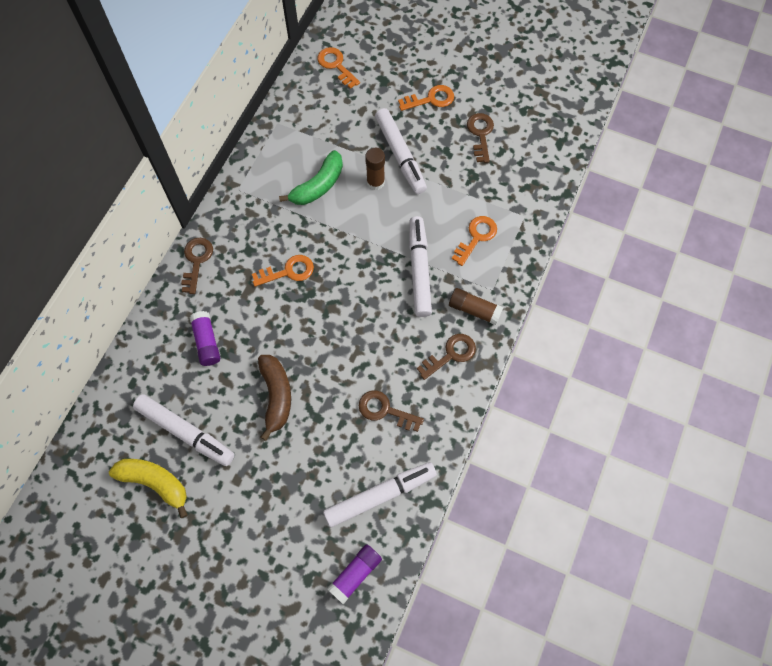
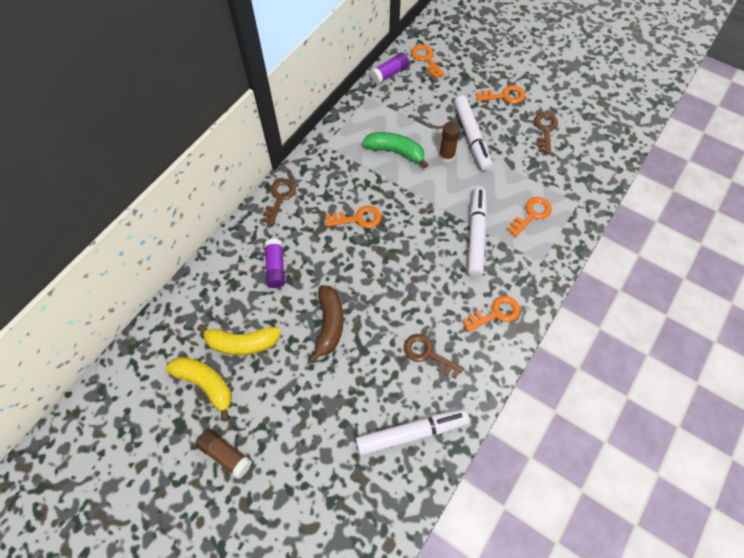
camera: 10 degrees right, 5 degrees down
white marker [133,394,235,466] -> yellow banana [197,324,281,355]
green banana [279,150,343,205] -> green banana turned 120 degrees counterclockwise [362,132,428,168]
purple glue stick [327,544,382,604] -> purple glue stick moved to [370,53,409,84]
brown key [417,334,476,380] -> orange key [462,296,520,332]
brown glue stick [449,288,504,325] -> brown glue stick moved to [196,429,252,479]

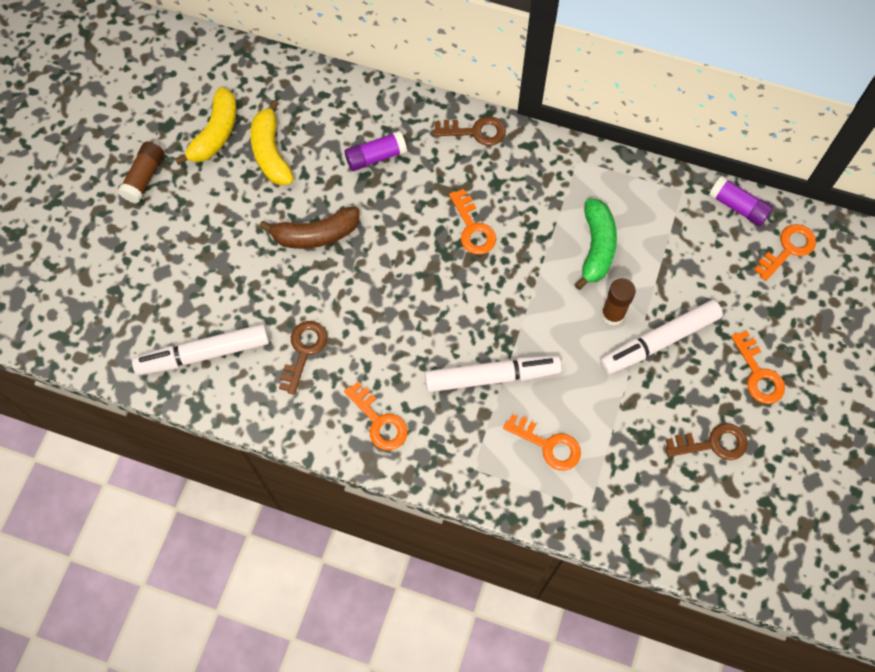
camera: 75 degrees right, 5 degrees up
white marker [356,409,470,455] -> white marker turned 105 degrees clockwise [132,324,269,375]

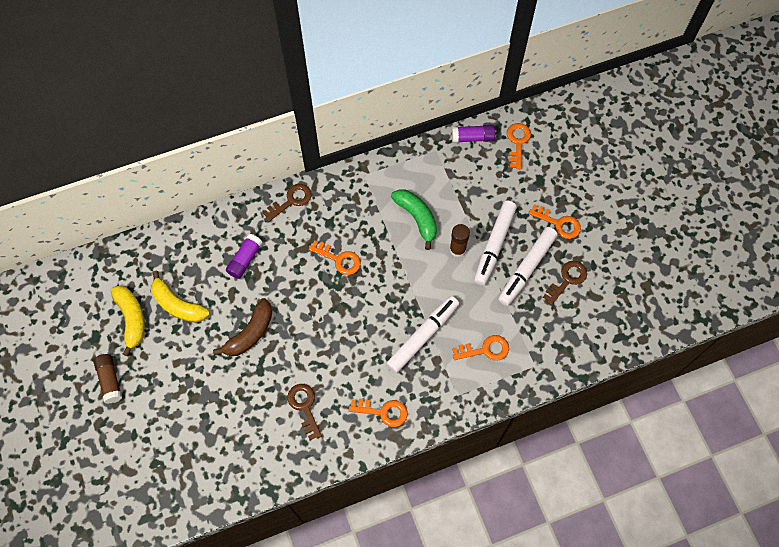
camera: 40 degrees left, 0 degrees up
white marker [132,324,269,375] -> white marker moved to [498,227,558,306]

